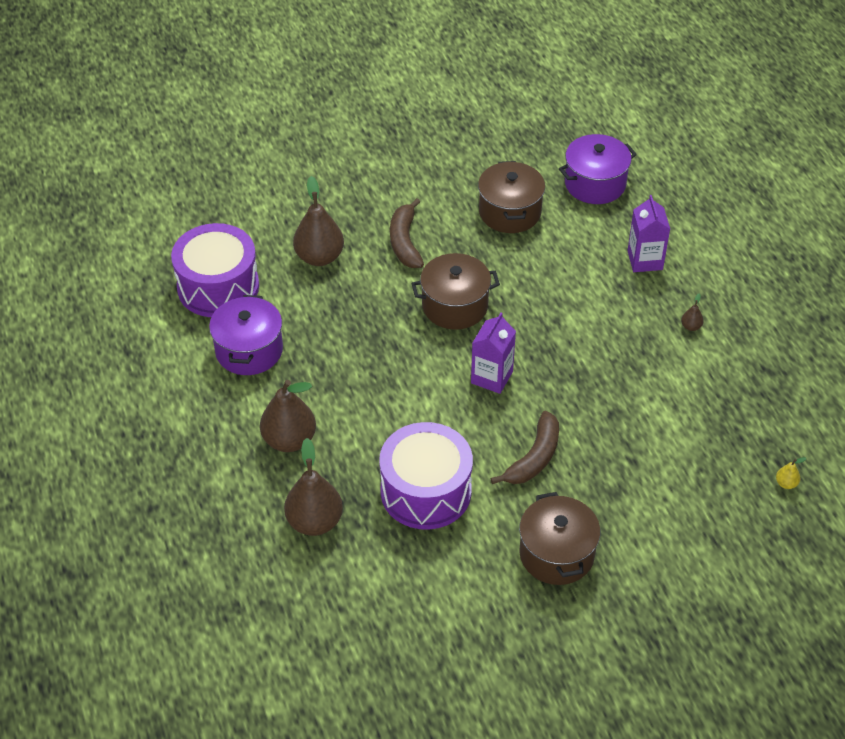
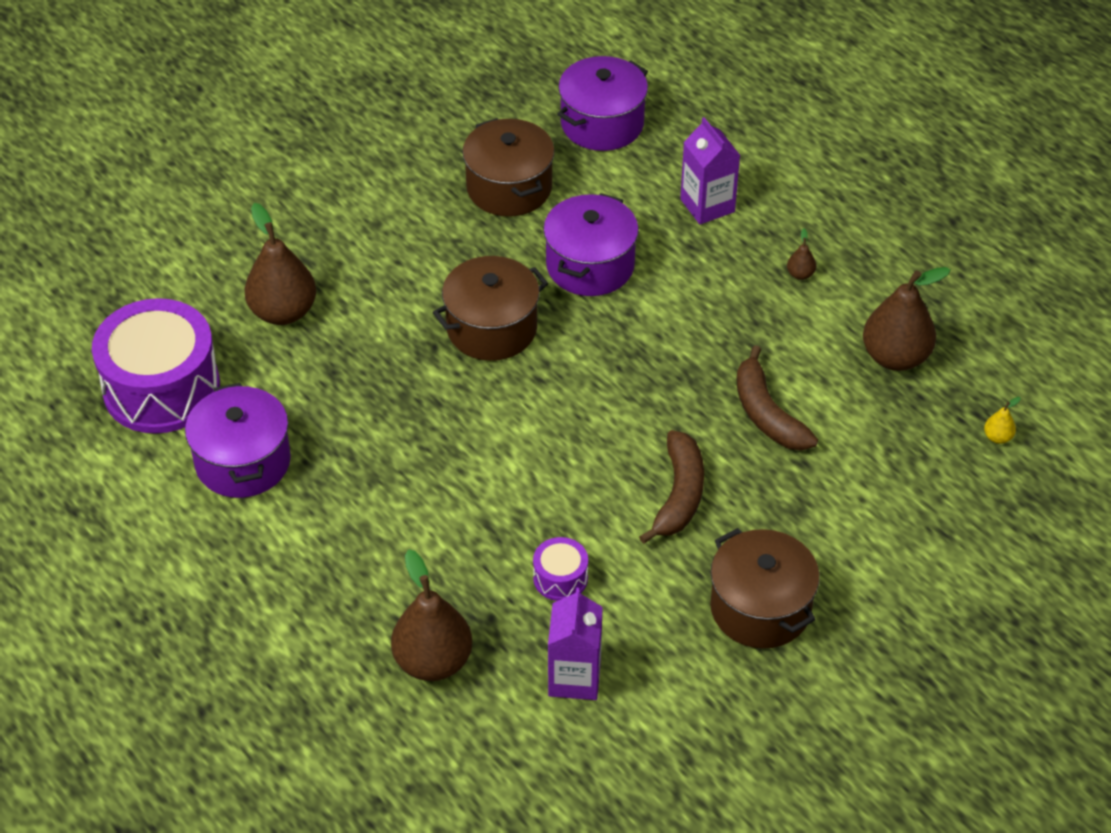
camera: 20 degrees left, 0 degrees up
brown pear [260,380,316,452] -> brown pear moved to [863,267,951,371]
purple drum [379,422,473,530] -> purple drum [533,537,588,601], size x0.44
brown banana [390,198,424,268] -> brown banana moved to [736,345,818,451]
purple carton [471,312,516,394] -> purple carton moved to [548,588,603,700]
none -> purple pot [543,193,639,296]

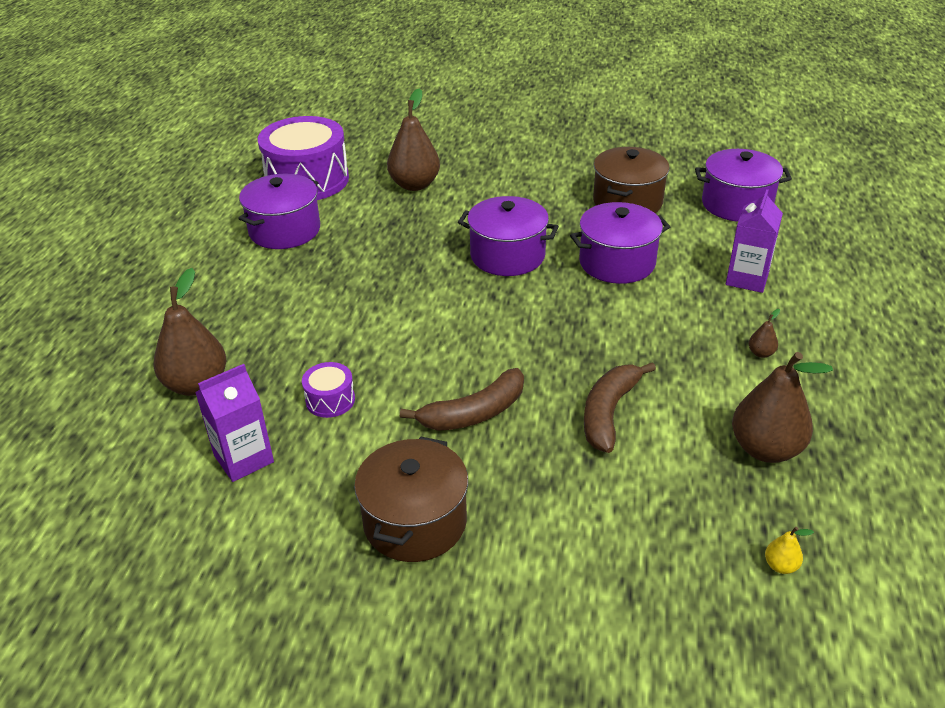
camera: 50 degrees right, 10 degrees down
brown pot [433,256,548,361] -> purple pot [458,196,559,276]

